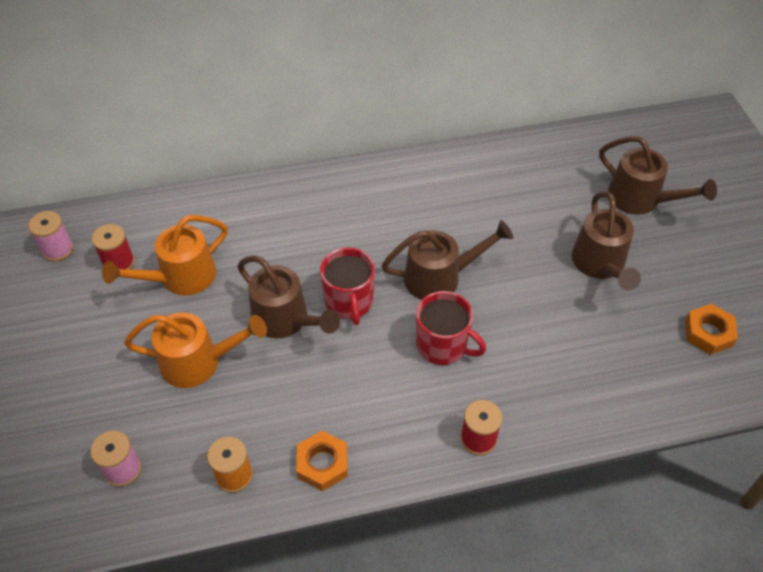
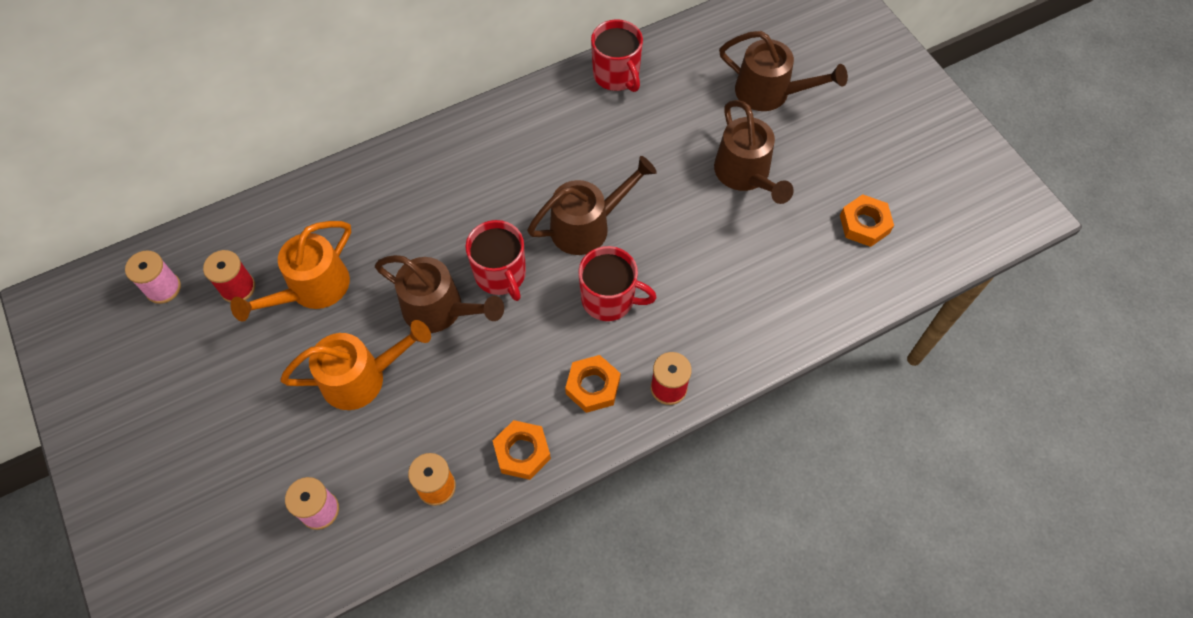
camera: 15 degrees left, 10 degrees up
none -> orange nut [565,355,620,413]
none -> red mug [591,19,643,92]

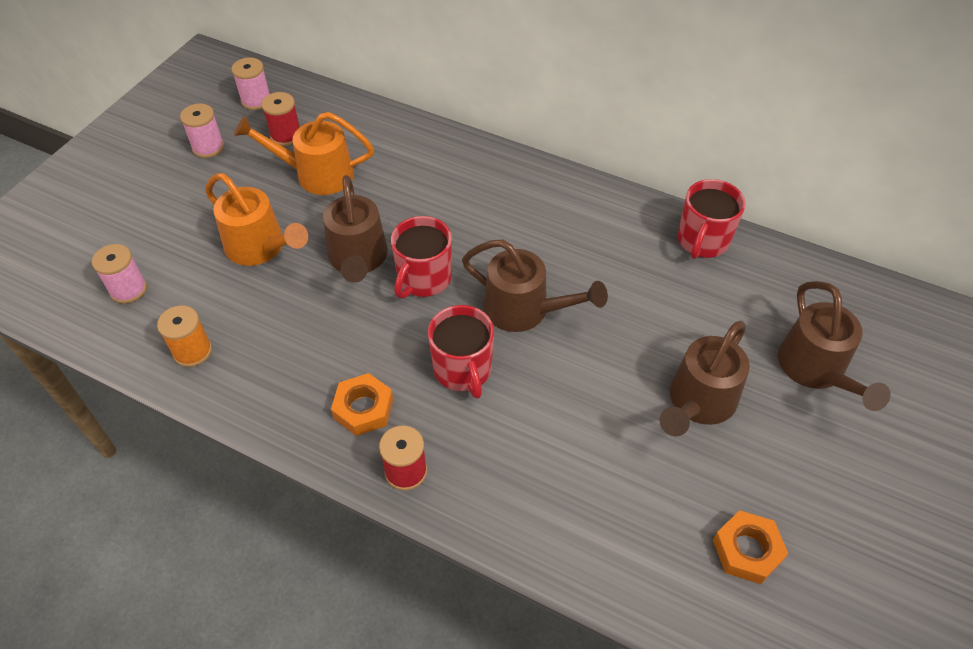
camera: 55 degrees right, 10 degrees down
orange nut [493,420,551,480] -> none
none -> pink spool [180,103,224,158]

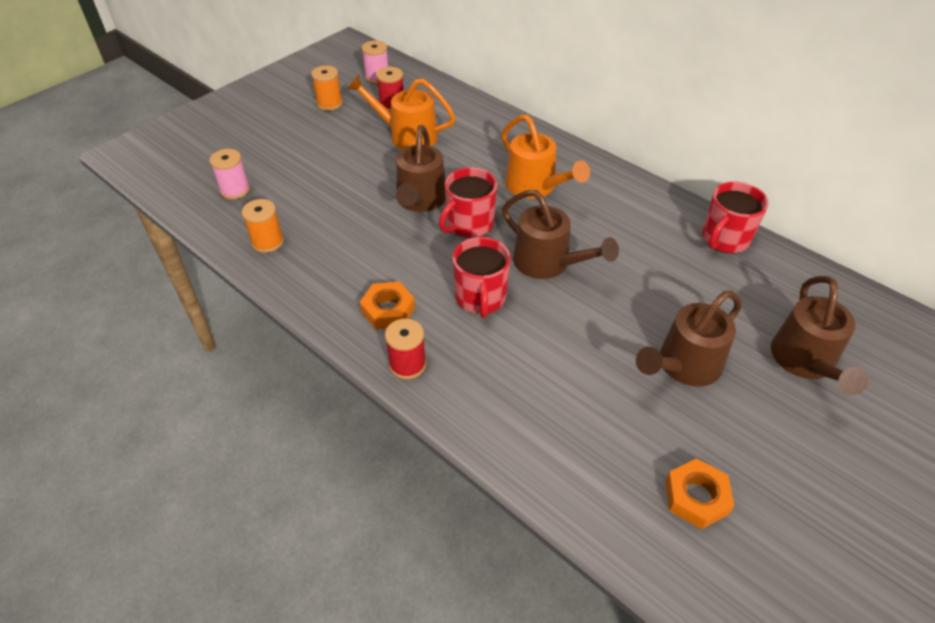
camera: 15 degrees right, 5 degrees down
pink spool [180,103,224,158] -> orange spool [311,65,343,111]
orange watering can [205,173,308,266] -> orange watering can moved to [502,115,590,199]

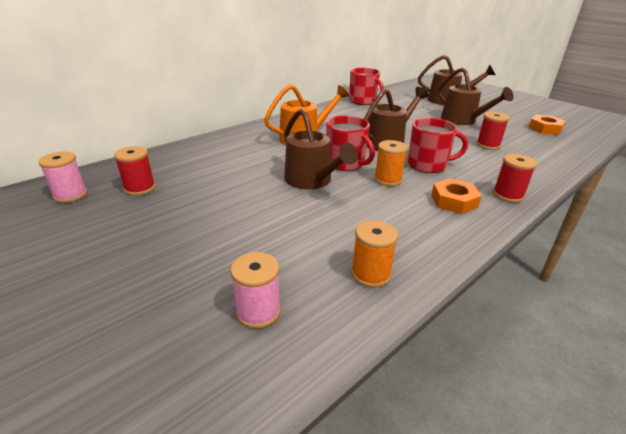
camera: 85 degrees left, 15 degrees down
orange spool [311,65,343,111] -> orange spool moved to [374,140,408,186]
orange watering can [347,74,456,149] -> none
brown watering can [396,125,446,212] -> brown watering can turned 45 degrees clockwise [284,108,358,189]
none -> red spool [476,112,509,150]

